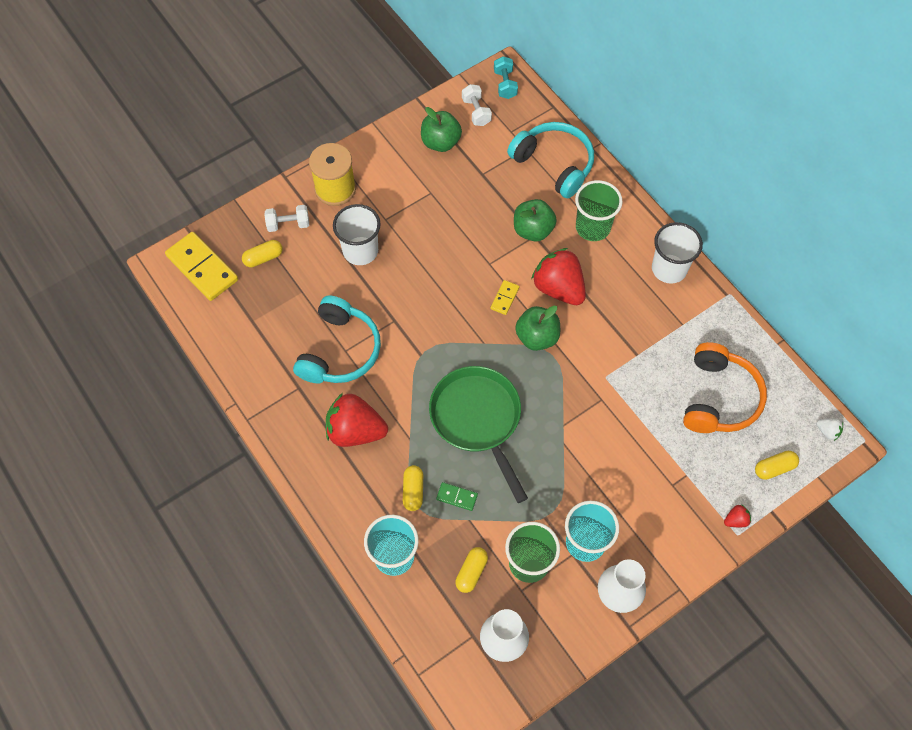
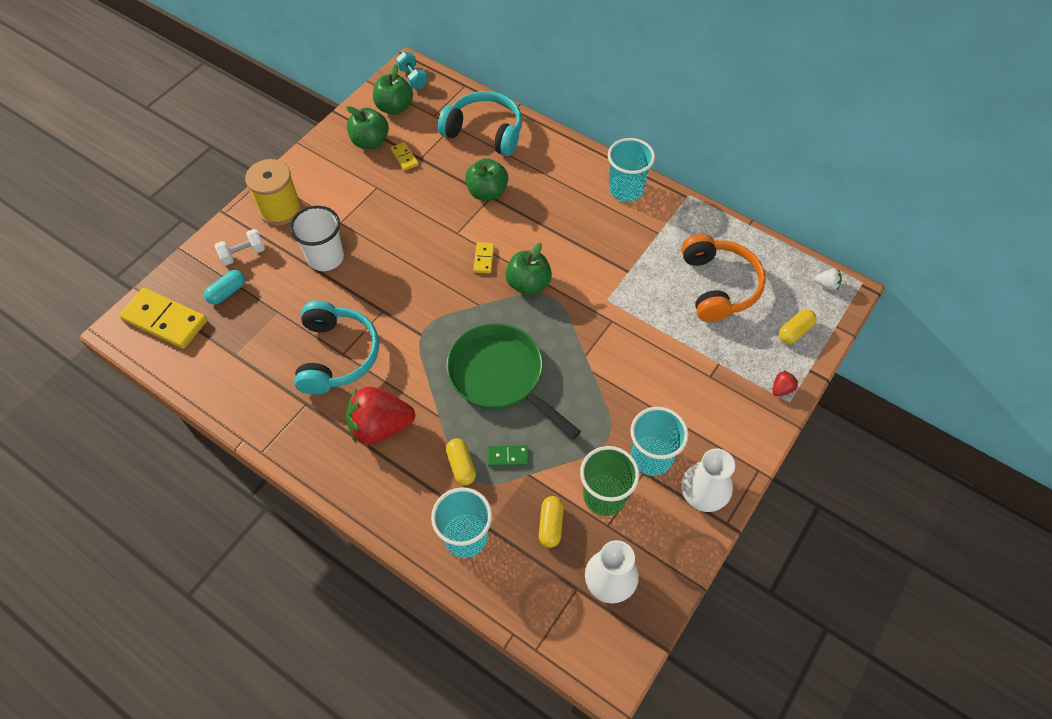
camera: 20 degrees left, 5 degrees down
yellow capsule [242,240,283,267] -> turquoise capsule [204,270,245,305]
white dumbbell [462,84,492,126] -> green apple [373,64,413,115]
red strawberry [531,248,586,305] -> none
green cup [575,180,623,241] -> none
white cup [652,222,703,284] -> turquoise cup [608,138,655,202]
none -> yellow domino [390,142,419,171]

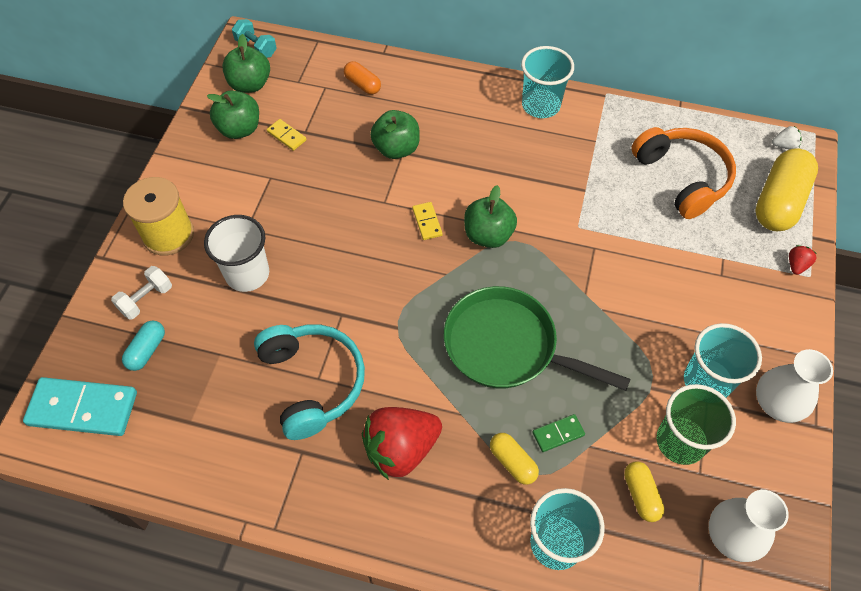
camera: 20 degrees left, 0 degrees up
yellow domino [119,288,207,349] -> turquoise domino [23,377,137,436]
turquoise headphones [438,91,522,156] -> orange capsule [344,61,381,95]
yellow capsule [779,309,817,344] -> yellow capsule [755,148,818,231], size x1.97

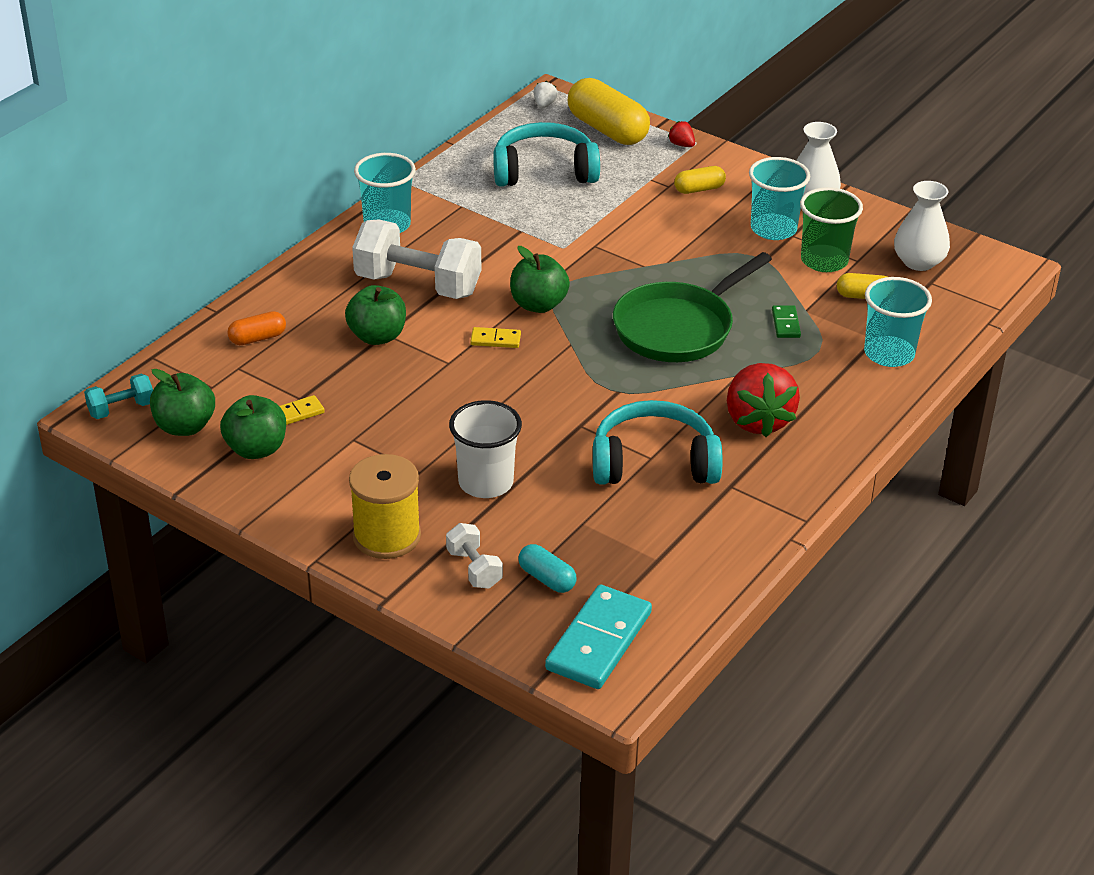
camera: 70 degrees left, 20 degrees down
yellow capsule [490,433,539,485] -> yellow capsule moved to [674,166,726,194]
orange headphones [631,127,736,219] -> turquoise headphones [493,122,600,187]
none -> white dumbbell [352,220,481,299]

